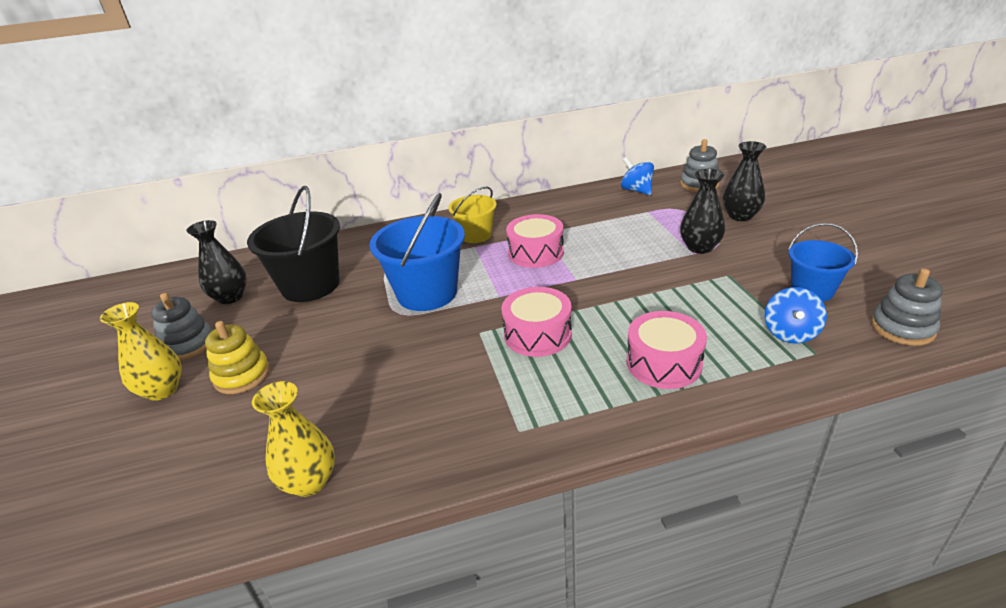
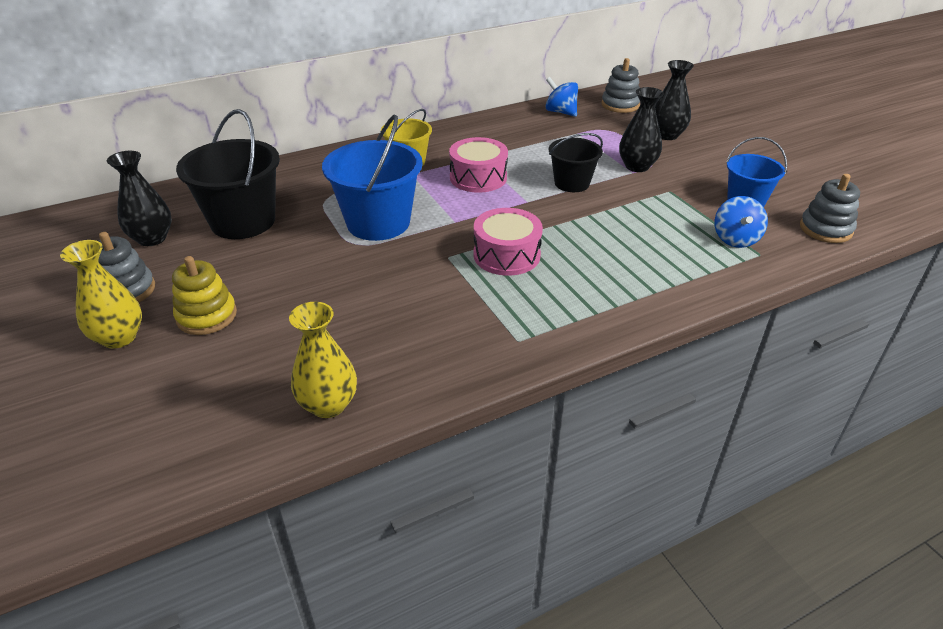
camera: 15 degrees left, 5 degrees up
pink drum [626,311,707,389] -> none
none -> black bucket [549,133,603,192]

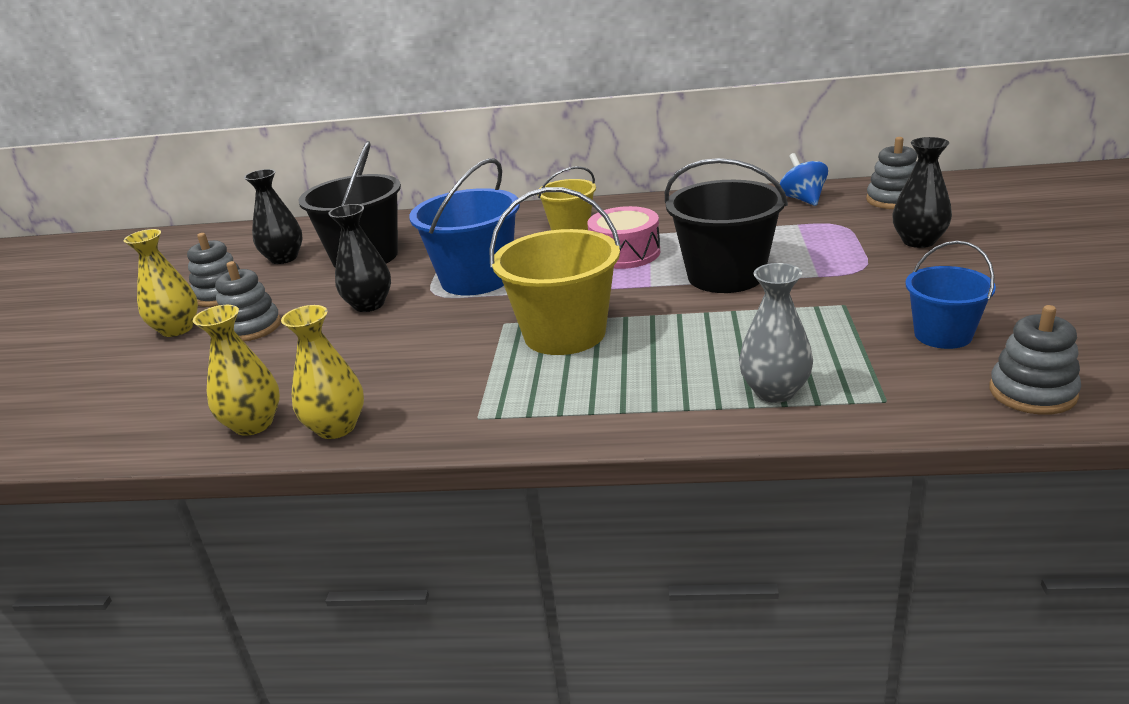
camera: 35 degrees right, 10 degrees down
yellow stacking toy [172,256,237,335] -> grey stacking toy [215,261,281,342]
pink drum [474,208,543,276] -> yellow bucket [489,187,621,355]
black bucket [549,133,603,192] -> black bucket [665,158,788,293], size x1.66
black vase [619,87,664,172] -> black vase moved to [328,204,391,312]
blue spinning top [715,196,768,248] -> none
none -> yellow vase [281,305,364,439]
none -> grey vase [739,263,813,403]

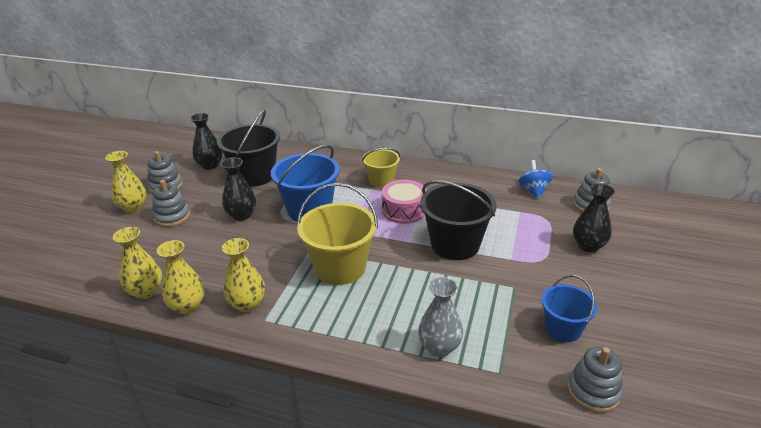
camera: 10 degrees right, 5 degrees up
none -> yellow vase [222,238,265,312]

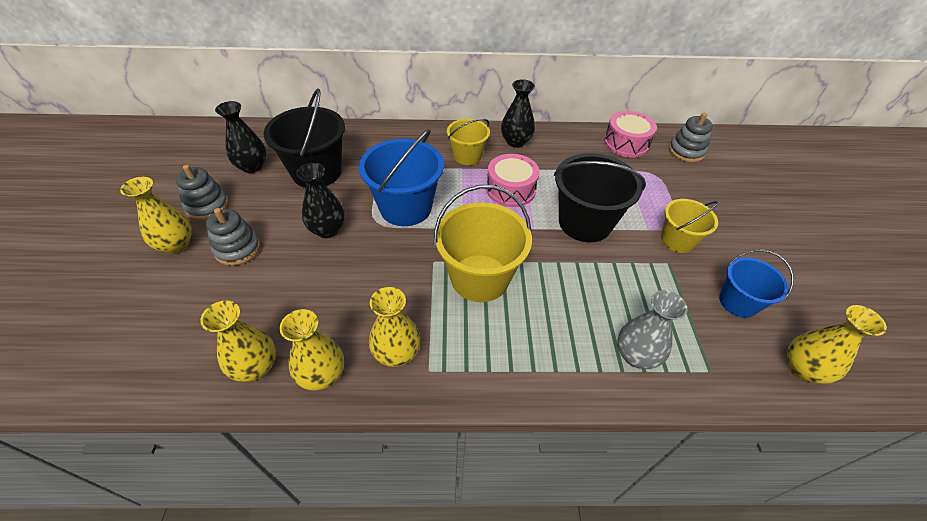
camera: 20 degrees left, 15 degrees up
blue spinning top [519,160,553,199] -> pink drum [604,111,657,158]
grey stacking toy [567,347,623,413] -> yellow vase [787,305,887,384]
black vase [573,184,615,252] -> black vase moved to [501,79,535,148]
none -> yellow bucket [661,199,718,253]

